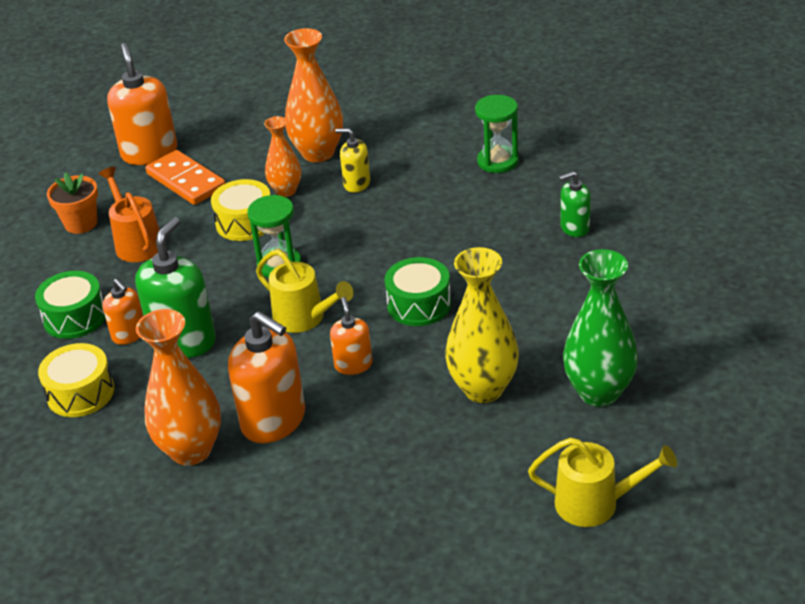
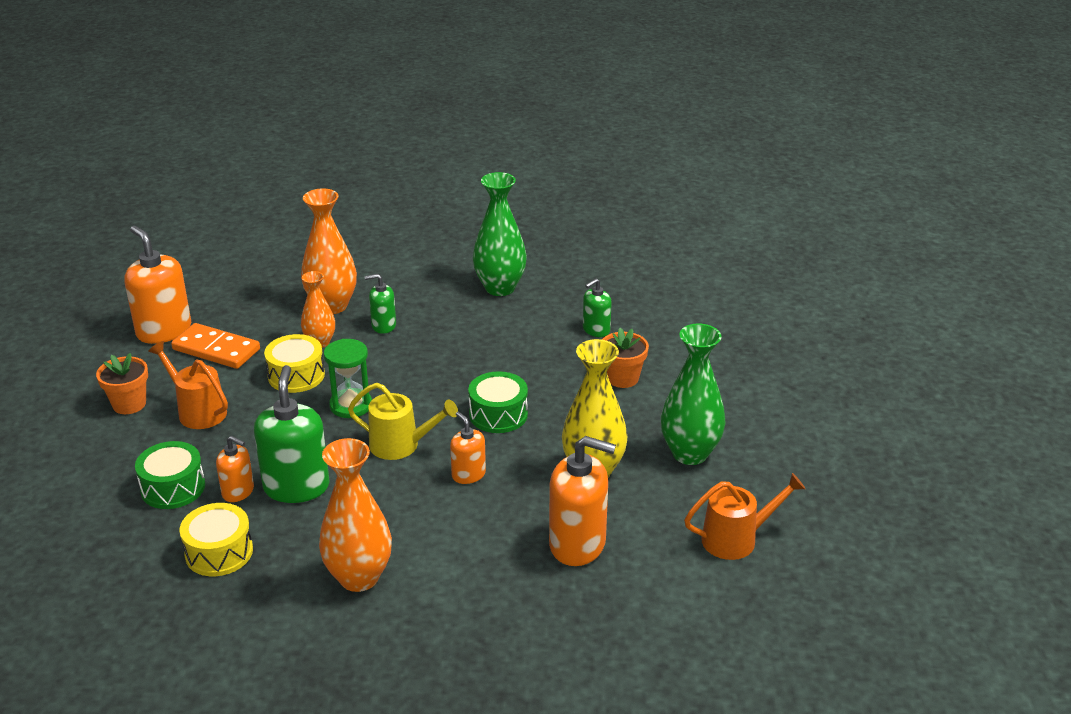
camera: 25 degrees left, 5 degrees down
orange soap dispenser [228,311,305,443] -> orange soap dispenser moved to [549,436,616,566]
yellow soap dispenser [335,128,370,193] -> green soap dispenser [364,274,396,334]
green hourglass [475,95,519,173] -> green vase [473,172,527,296]
yellow watering can [528,438,677,527] -> orange watering can [684,473,806,560]
none -> orange flower pot [602,328,649,388]

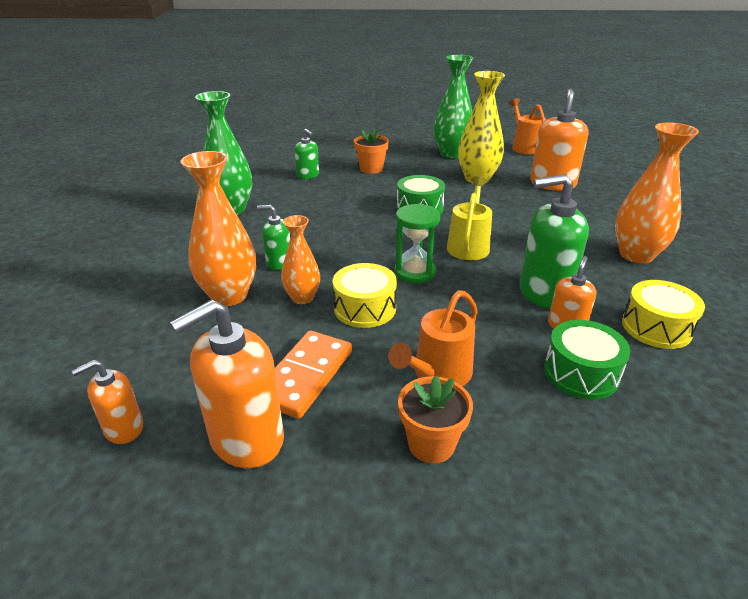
camera: 90 degrees left, 0 degrees up
green soap dispenser [364,274,396,334] -> green soap dispenser turned 105 degrees clockwise [257,205,290,270]
orange soap dispenser [450,412,486,484] -> orange soap dispenser moved to [71,360,143,444]

